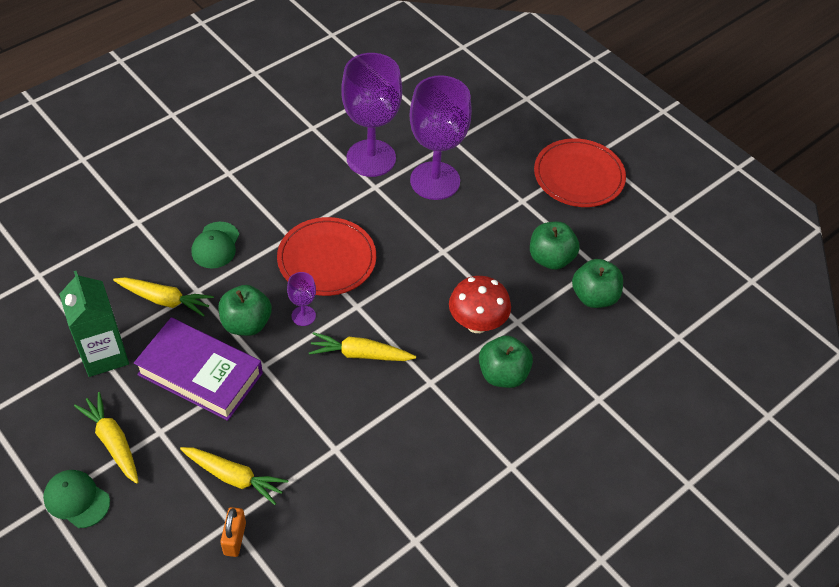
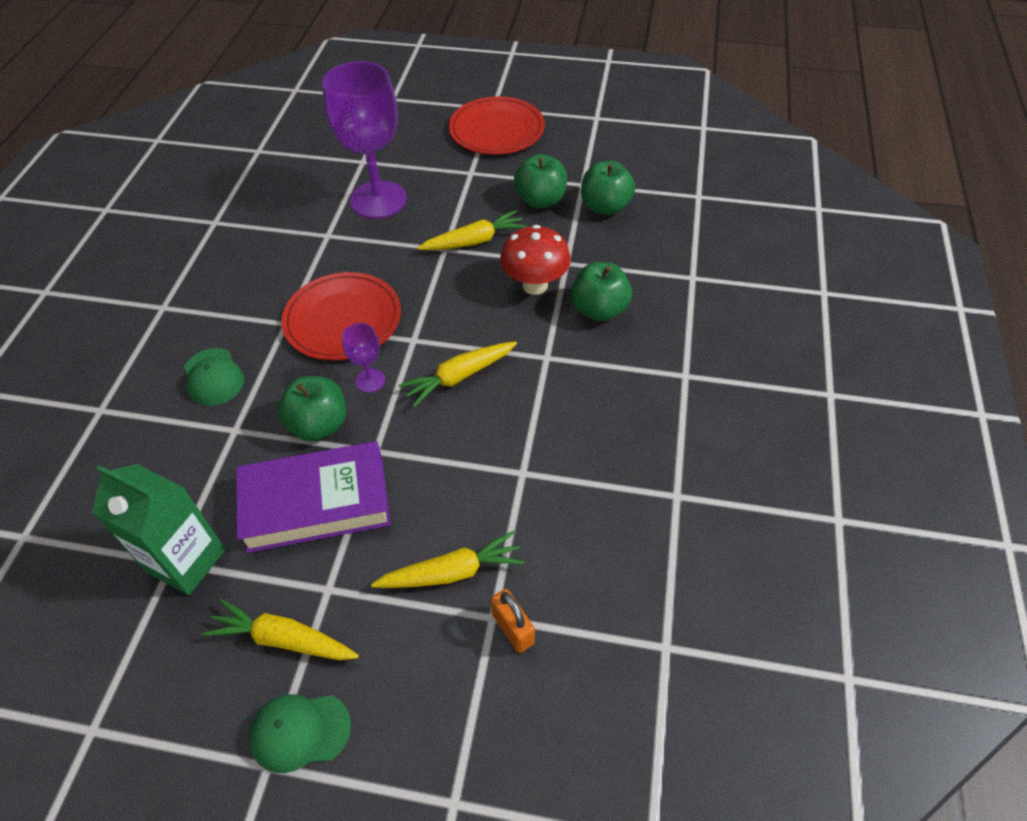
camera: 35 degrees left, 0 degrees up
yellow carrot [113,277,214,317] -> yellow carrot moved to [417,210,527,250]
purple goblet [341,53,402,177] -> none

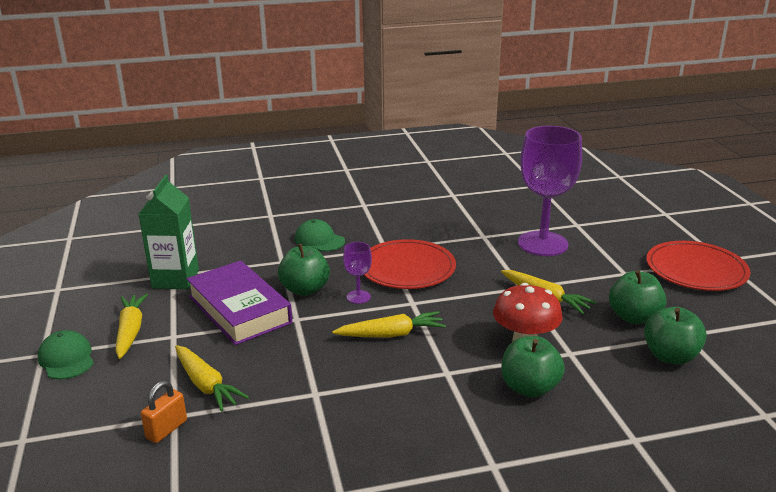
camera: 65 degrees right, 25 degrees down
green cap [184,348,244,406] -> green cap turned 90 degrees clockwise [295,219,345,252]
yellow carrot [399,341,517,407] -> yellow carrot turned 135 degrees clockwise [332,311,446,338]

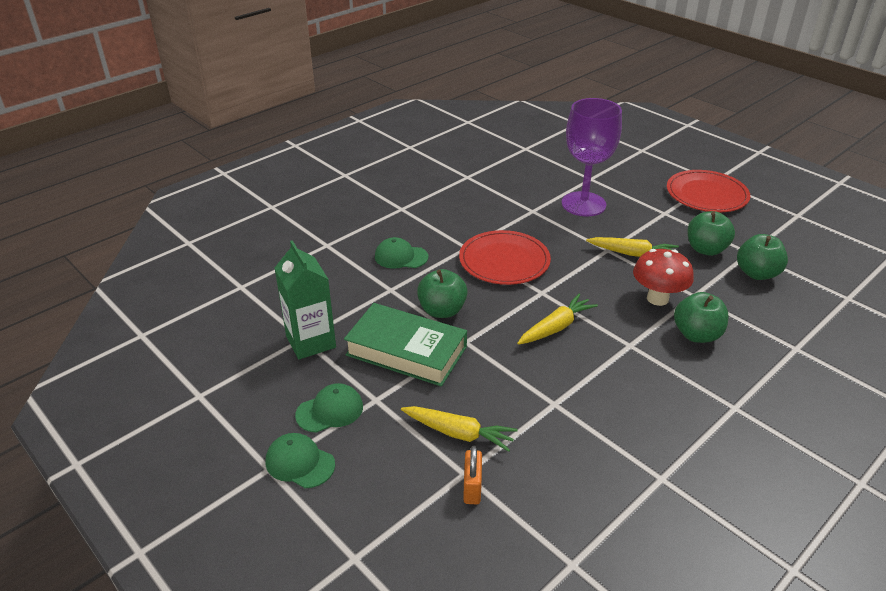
camera: 30 degrees left, 10 degrees up
yellow carrot [115,293,148,359] -> green cap [295,383,363,433]
purple book [186,261,292,345] -> green book [344,303,467,387]
purple goblet [343,242,372,304] -> none

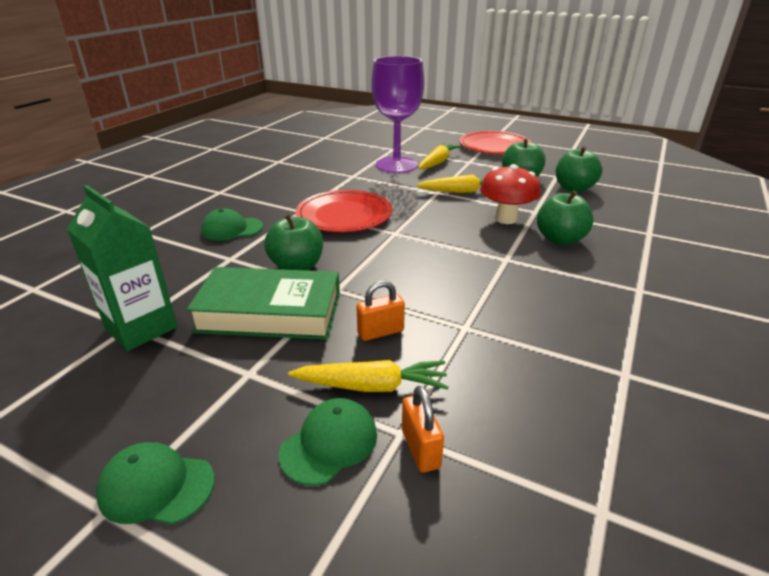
camera: 20 degrees left, 5 degrees down
green cap [295,383,363,433] -> green cap moved to [279,398,377,486]
yellow carrot [517,294,598,345] -> yellow carrot moved to [419,143,461,169]
none -> orange padlock [356,280,405,341]

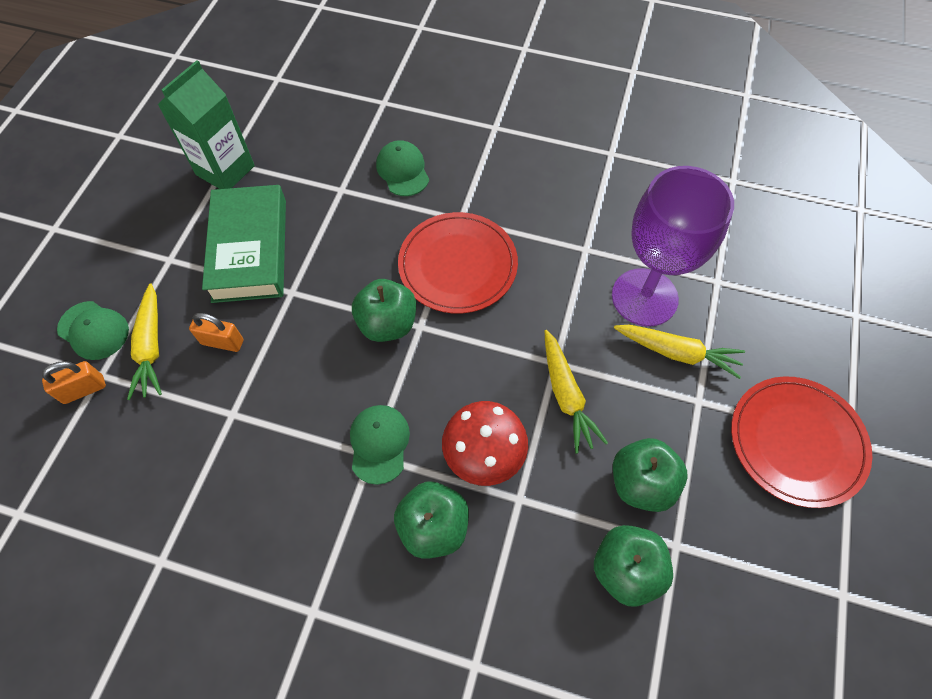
camera: 80 degrees right, 30 degrees up
green cap [96,442,215,525] -> green cap moved to [350,405,410,485]
green apple [264,214,323,271] -> green apple moved to [352,279,416,342]
orange padlock [356,280,405,341] -> orange padlock turned 45 degrees counterclockwise [189,313,243,352]

